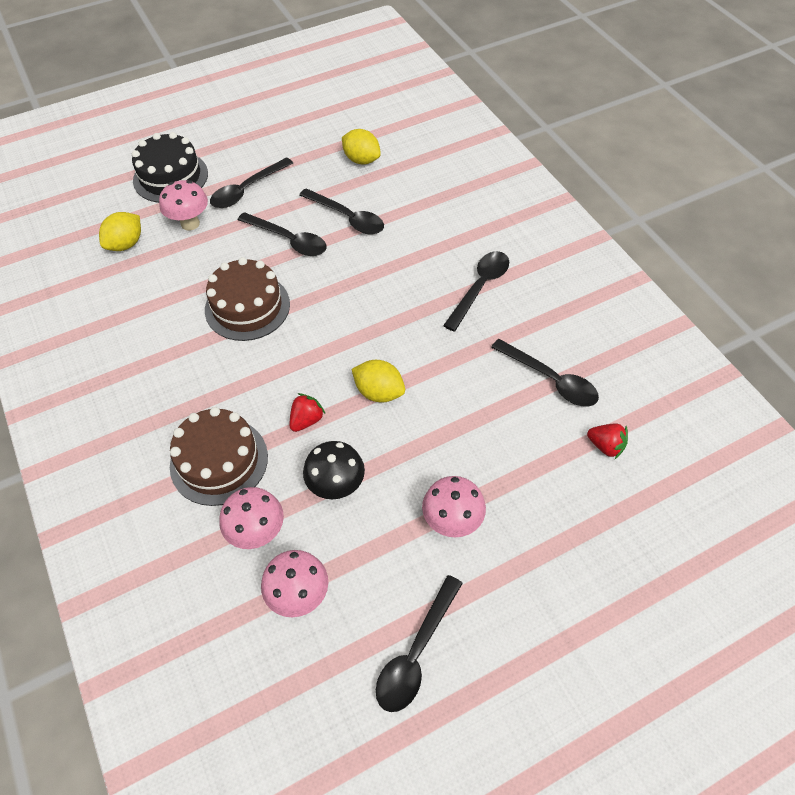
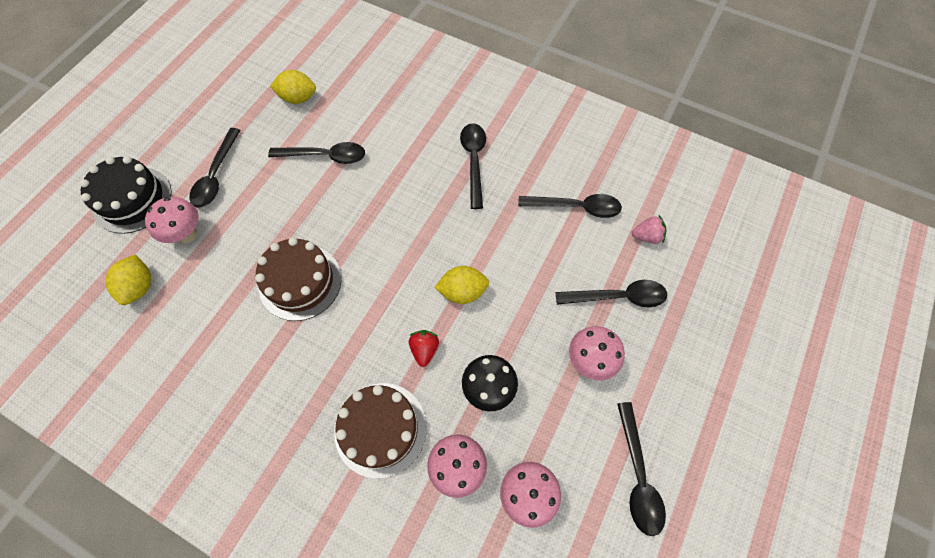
camera: 35 degrees left, 10 degrees up
black spoon [238,212,326,256] -> black spoon moved to [555,280,667,307]
red strawberry [587,423,628,459] -> pink strawberry [632,215,667,244]

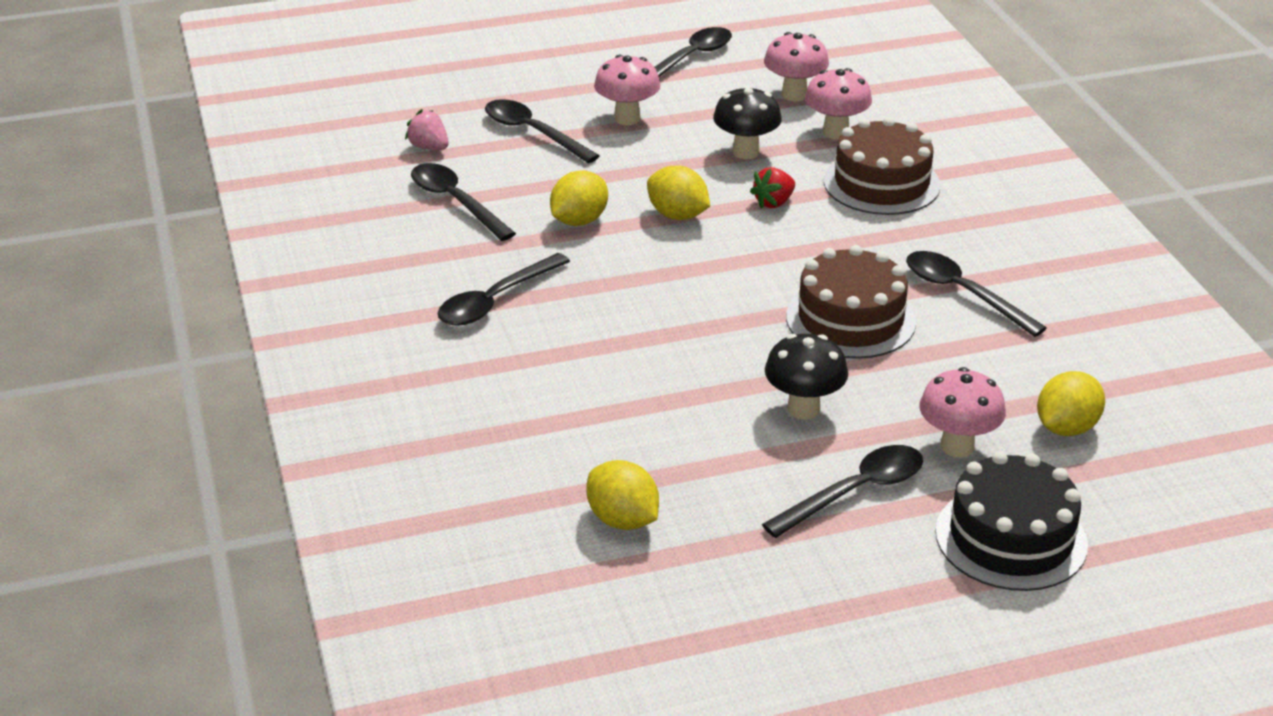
camera: 135 degrees left, 30 degrees down
black spoon [268,142,365,164] -> black spoon moved to [906,251,1047,337]
none -> yellow lemon [550,171,608,226]
none -> black mushroom [765,334,848,419]

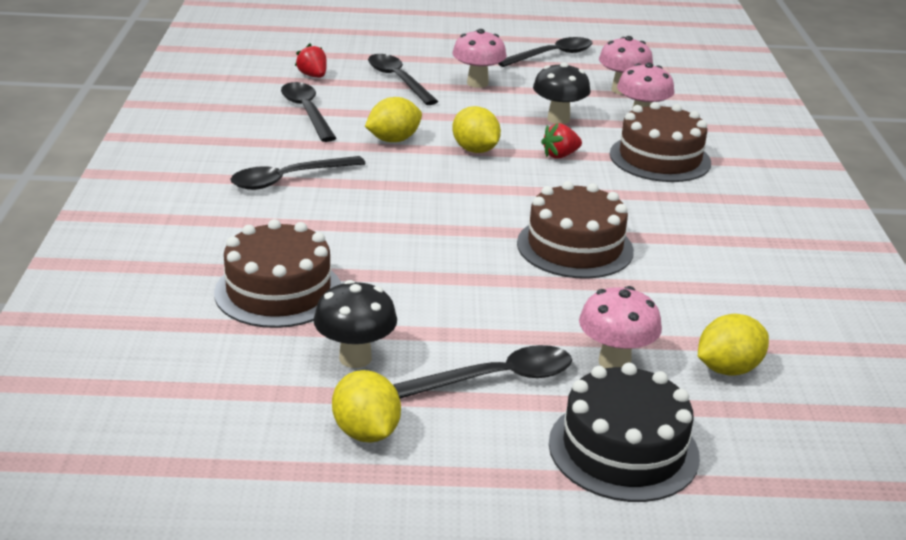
camera: 15 degrees right, 5 degrees down
pink strawberry [405,109,448,150] -> red strawberry [295,43,327,78]
yellow lemon [586,460,659,530] -> yellow lemon moved to [332,370,401,442]
black mushroom [765,334,848,419] -> black mushroom moved to [313,280,397,368]
black spoon [906,251,1047,337] -> none
none -> brown cake [214,219,341,328]

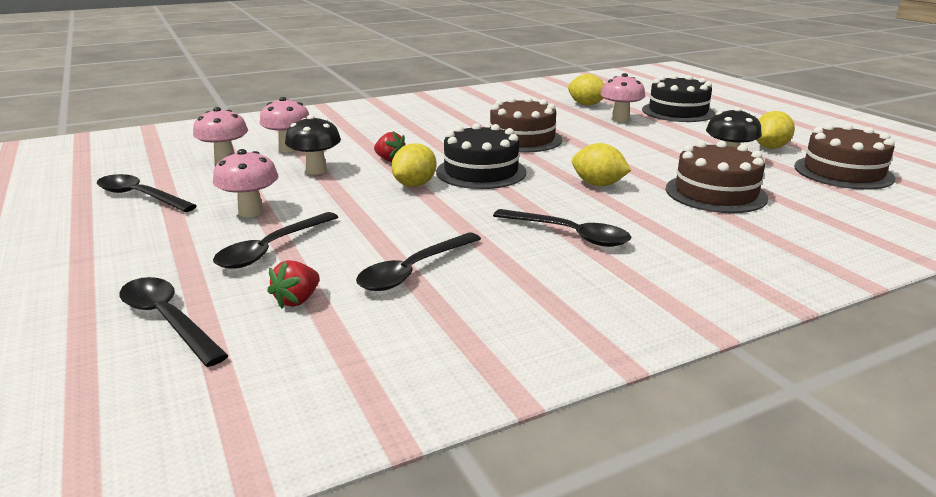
camera: 115 degrees left, 5 degrees down
yellow lemon [365,97,422,142] -> yellow lemon moved to [572,143,631,186]
black spoon [393,345,572,399] -> black spoon moved to [120,277,229,367]
brown cake [610,102,711,182] -> brown cake moved to [794,124,895,190]
none -> black cake [436,123,526,189]

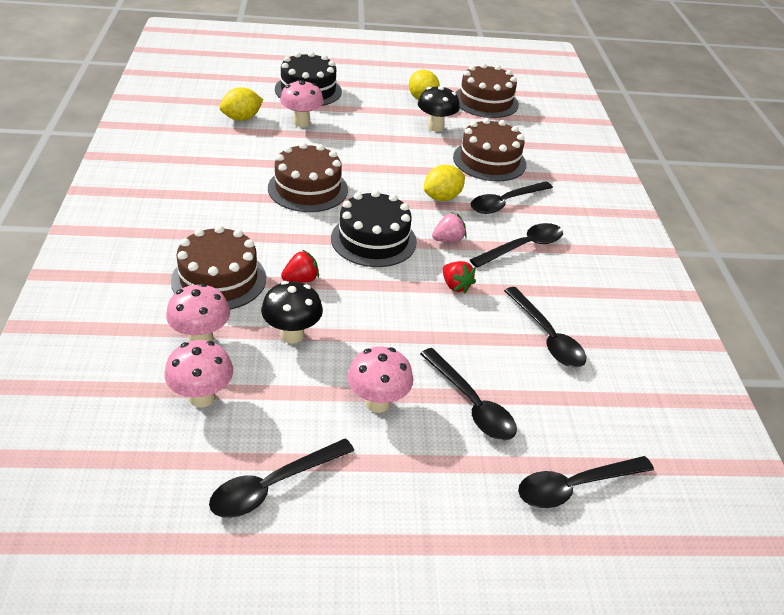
camera: 70 degrees left, 15 degrees up
red strawberry [267,260,320,309] -> red strawberry moved to [442,261,476,294]
yellow lemon [391,143,437,187] -> none
none -> brown cake [171,225,266,310]
none -> pink strawberry [432,212,467,242]
none -> black spoon [471,181,553,214]

